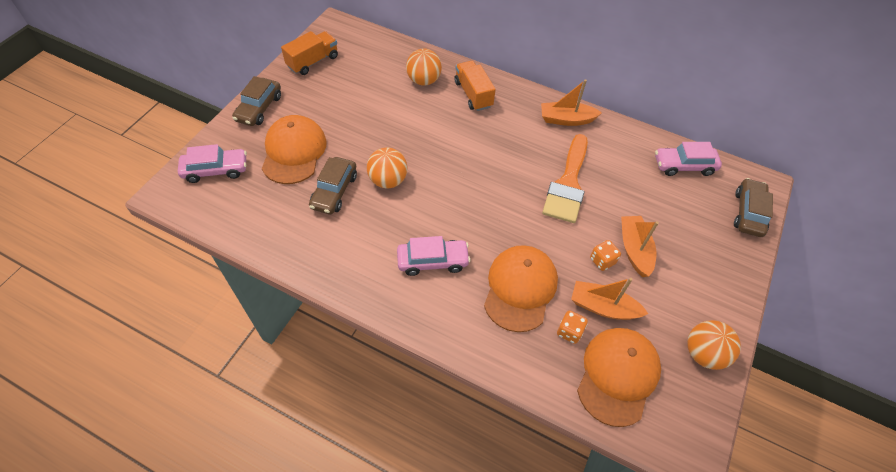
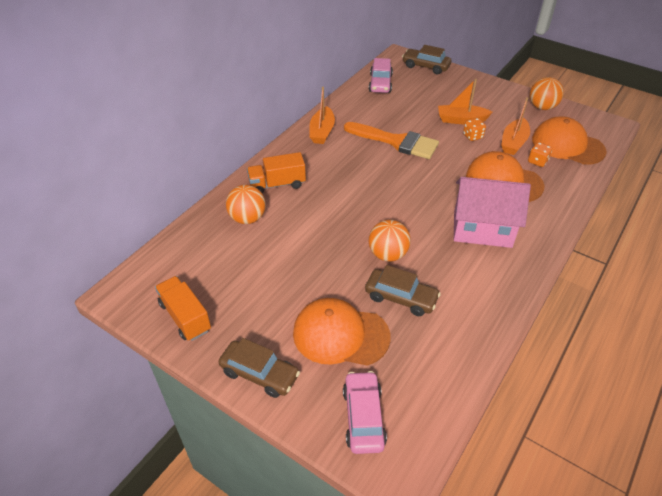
camera: 80 degrees left, 10 degrees down
pink car [397,236,471,276] -> pink house [454,177,531,248]

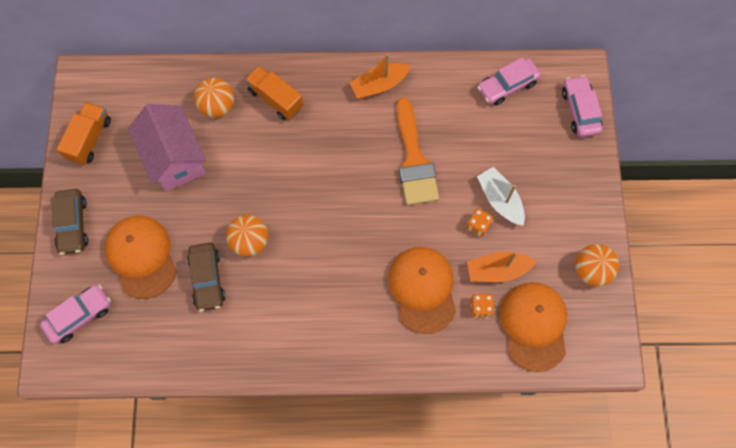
camera: 55 degrees right, 25 degrees up
brown car [402,45,451,74] -> pink car [562,75,603,137]
orange boat [438,79,492,124] -> white boat [477,167,525,226]
pink house [454,177,531,248] -> pink house moved to [128,104,206,191]

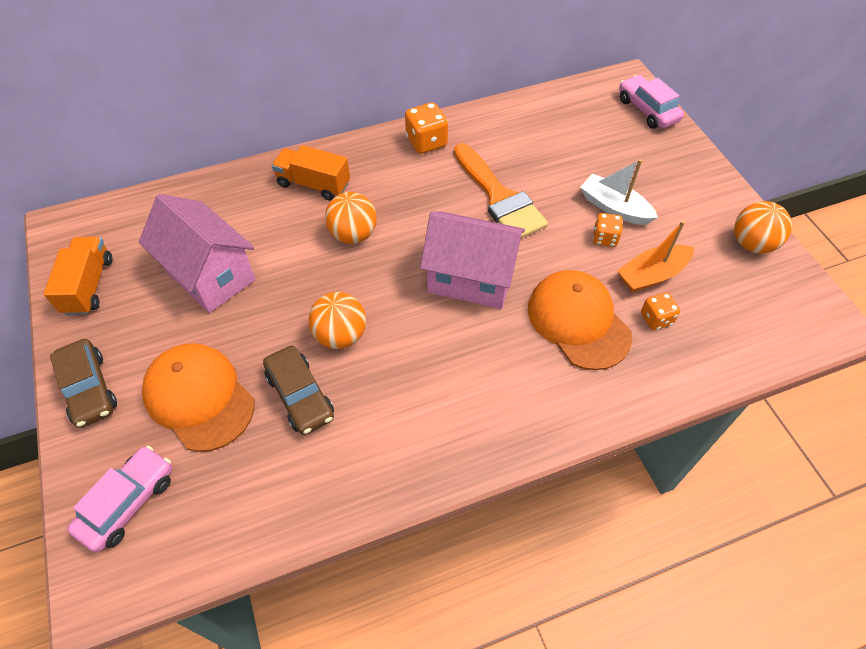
camera: 20 degrees left, 15 degrees down
orange ball [194,78,234,118] -> orange ball moved to [325,192,377,244]
orange boat [350,54,411,99] -> orange dice [405,102,448,154]
pink car [477,57,541,105] -> none
orange cap [500,282,567,372] -> none
none -> pink house [420,211,525,309]

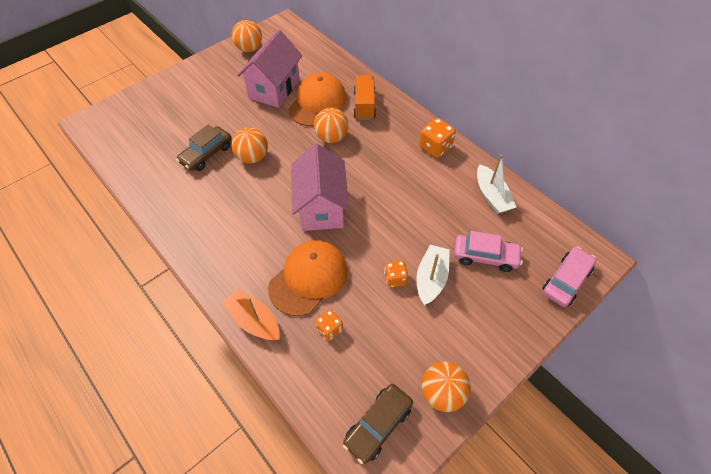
camera: 70 degrees right, 0 degrees up
orange truck [44,237,112,315] -> orange ball [232,20,262,52]
brown car [50,339,117,428] -> brown car moved to [343,384,413,464]
pink car [67,446,172,552] -> pink car moved to [454,231,523,272]
orange cap [142,343,254,452] -> orange cap moved to [288,73,346,126]
orange brush [454,143,548,238] -> none
orange boat [617,220,694,293] -> orange boat moved to [222,289,279,340]
none -> white boat [477,154,516,214]

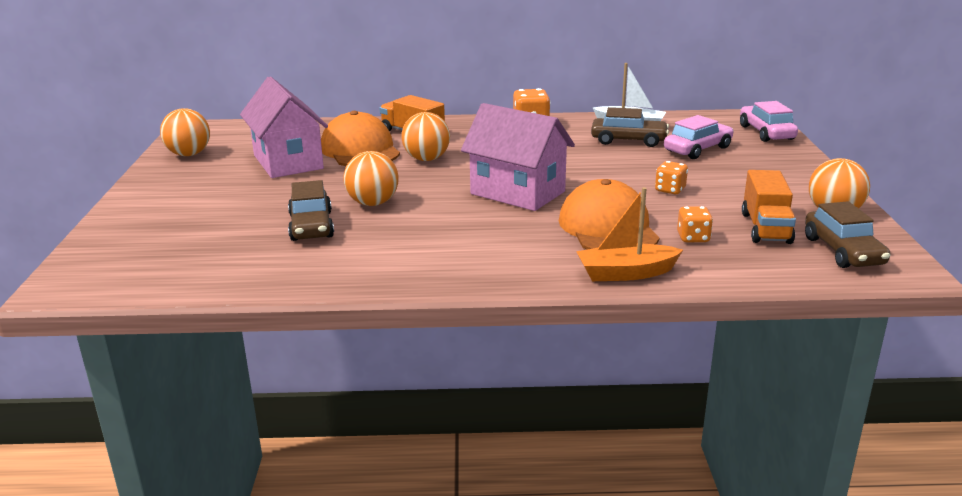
camera: 50 degrees left, 30 degrees down
white boat [416,245,450,305] -> none
none -> brown car [591,107,669,147]
none -> orange truck [742,170,796,244]

